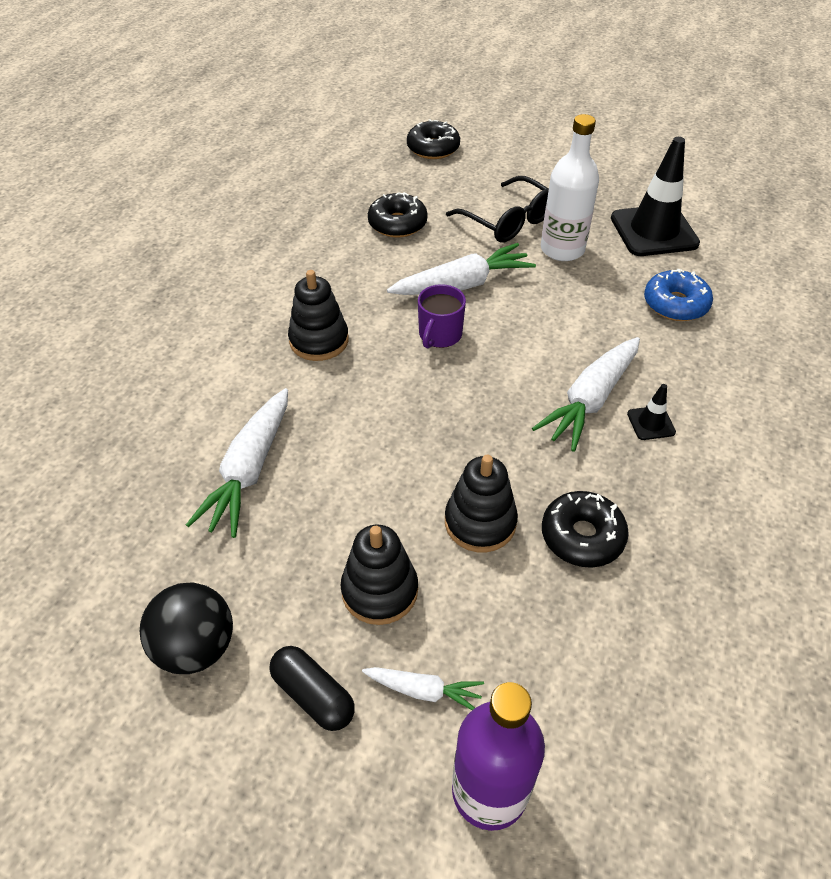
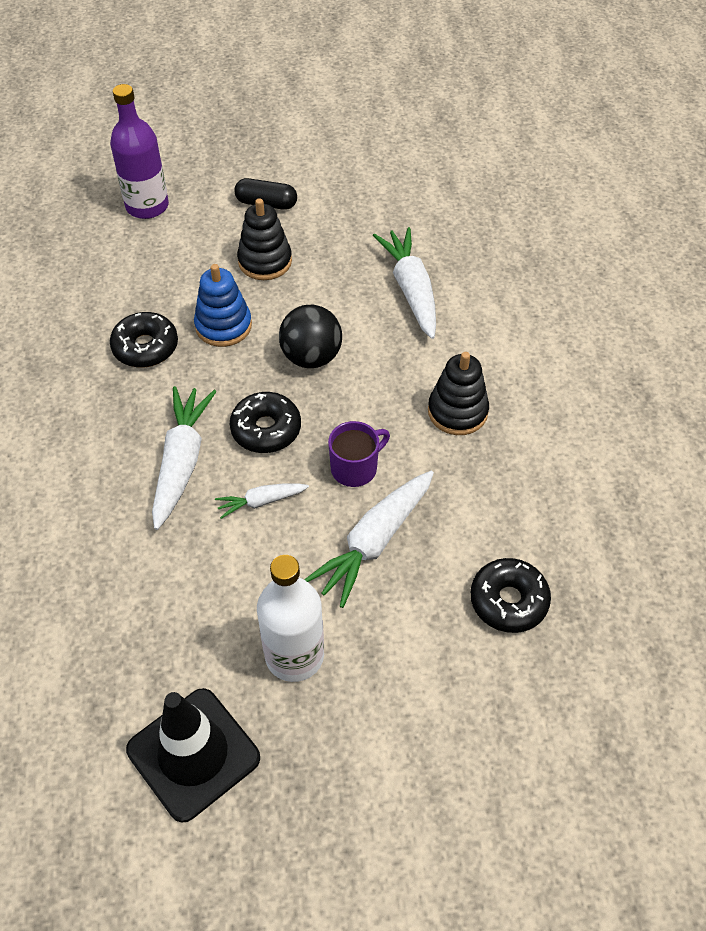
camera: 150 degrees right, 5 degrees up
black ball [140,582,233,674] -> black ball moved to [279,305,342,368]
white carrot [362,667,484,710] -> white carrot moved to [215,483,309,519]
black donut [407,119,460,159] -> black donut moved to [230,392,301,453]
purple mug [418,284,466,349] -> purple mug turned 60 degrees clockwise [328,421,390,487]
black stacking toy [445,455,518,552] -> blue stacking toy [194,264,252,347]
black glasses [446,176,549,243] -> none
black traffic cone [627,384,676,440] -> none
blue donut [644,269,713,321] -> none

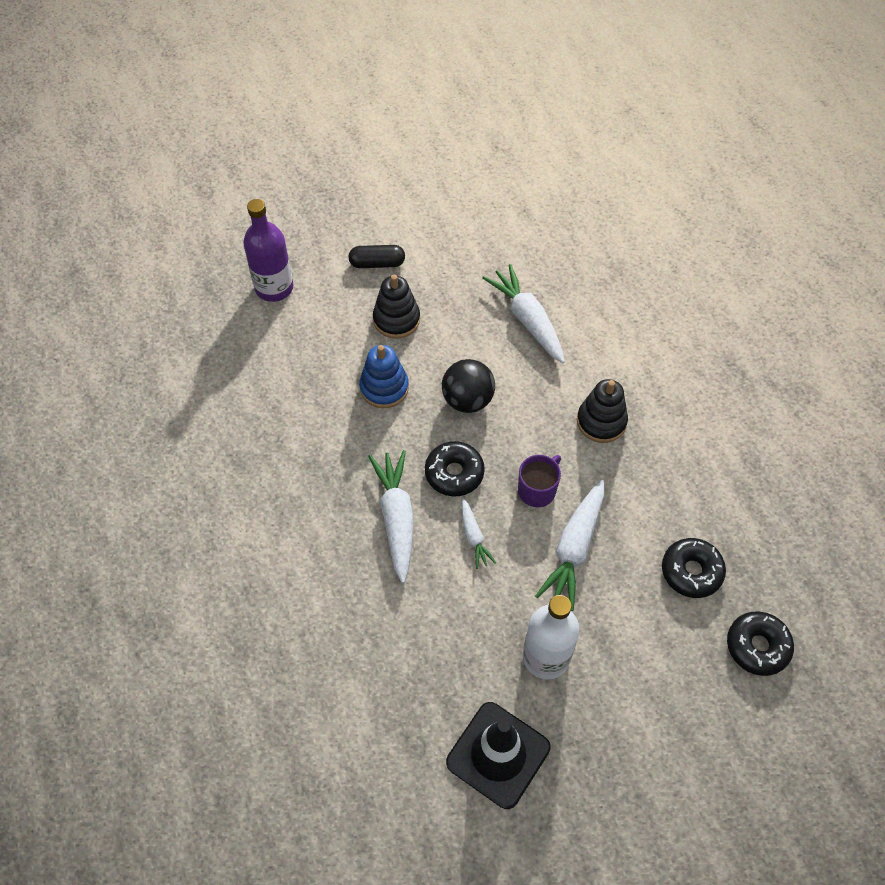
camera: 15 degrees left, 5 degrees up
black donut [110,312,178,368] -> black donut moved to [727,611,794,676]
white carrot [215,483,309,519] -> white carrot turned 75 degrees counterclockwise [461,498,496,569]

